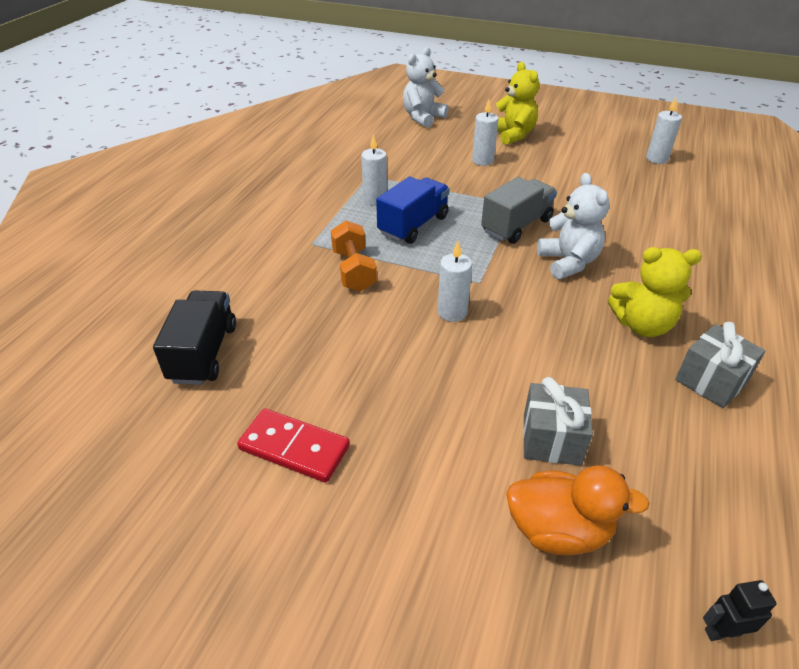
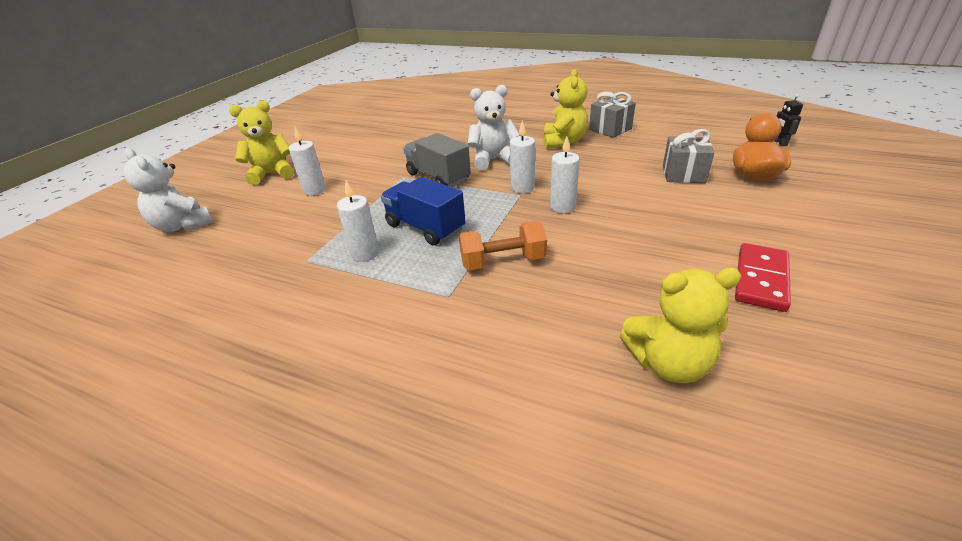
camera: 85 degrees left, 5 degrees down
black truck [153,290,236,385] -> yellow teddy bear [620,268,741,383]
white candle [646,98,682,164] -> white candle moved to [510,120,535,194]

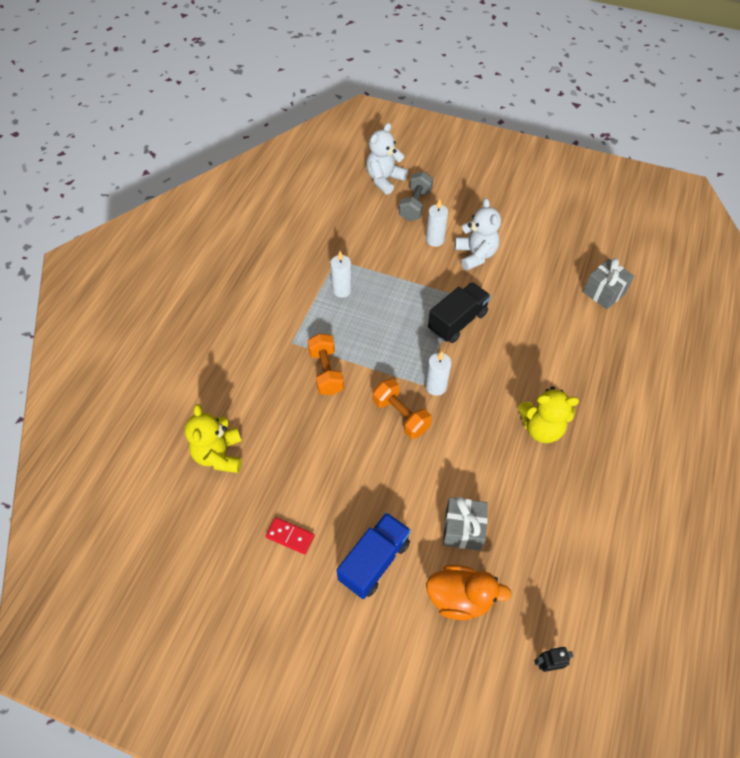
camera: 85 degrees right, 20 degrees up
yellow teddy bear [229,100,294,185] -> none
blue truck [381,177,466,246] -> blue truck moved to [337,512,411,599]
grey truck [403,133,471,187] -> black truck [428,282,491,343]
white teddy bear [468,85,521,170] -> white teddy bear moved to [455,198,501,271]
white candle [550,136,580,213] -> orange dumbbell [373,379,432,439]
grey gift [589,92,636,138] -> grey gift moved to [583,258,634,309]
red domino [735,243,791,312] -> red domino [265,517,315,554], size x0.66
none -> grey dumbbell [399,171,433,221]

